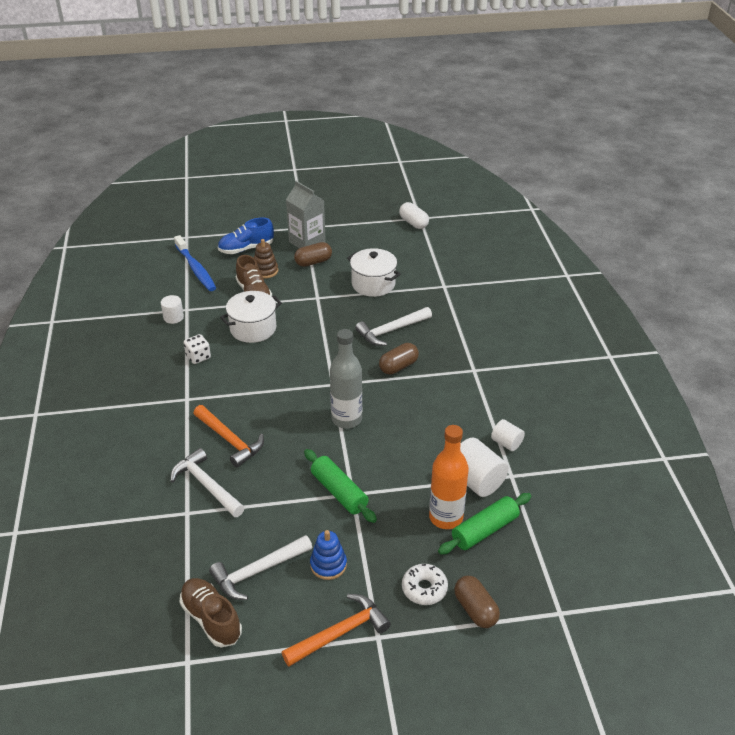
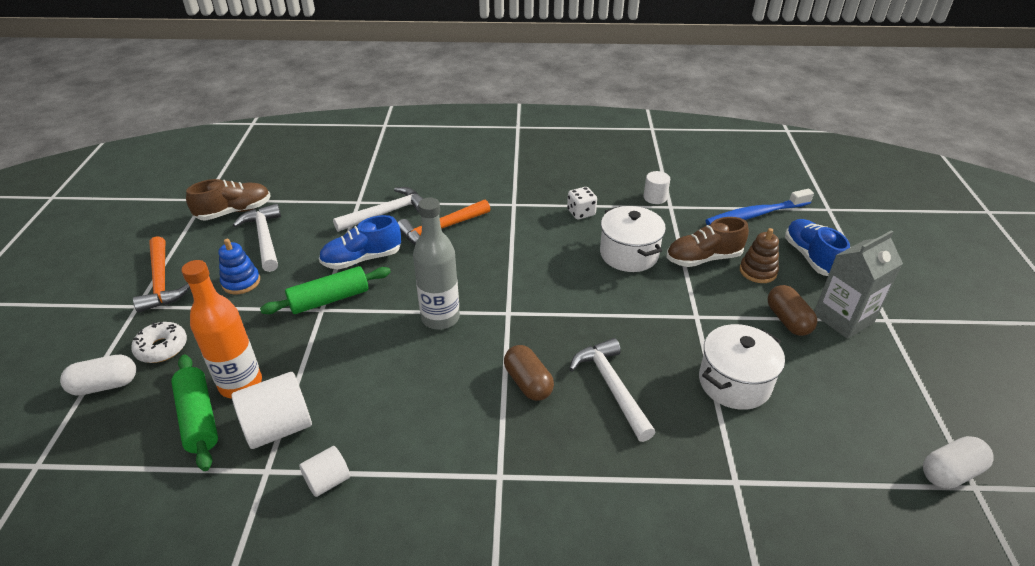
camera: 100 degrees right, 0 degrees up
brown capsule [454,576,500,628] -> white capsule [60,355,136,396]
none -> blue shoe [319,215,401,269]

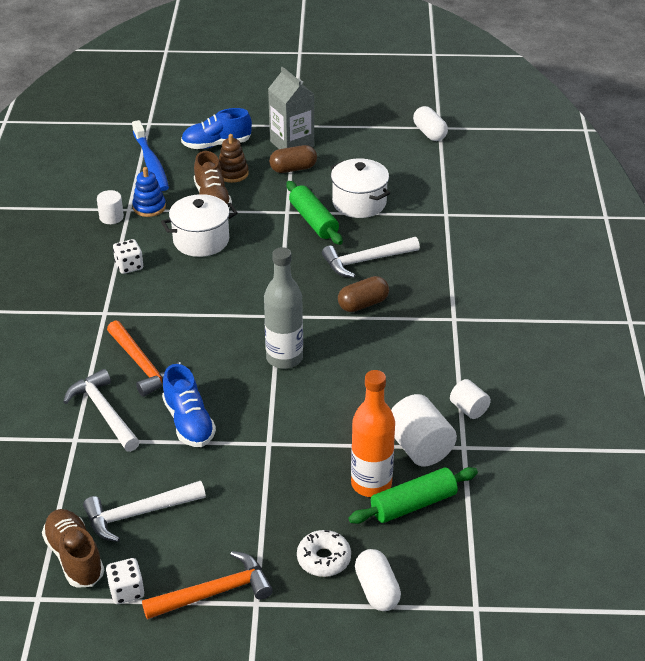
camera: 90 degrees left, 0 degrees up
blue stacking toy [219,239,260,294] -> blue stacking toy moved to [132,167,166,217]
green rolling pin [260,266,391,314] -> green rolling pin moved to [286,181,343,245]
none -> white dice [106,558,144,604]

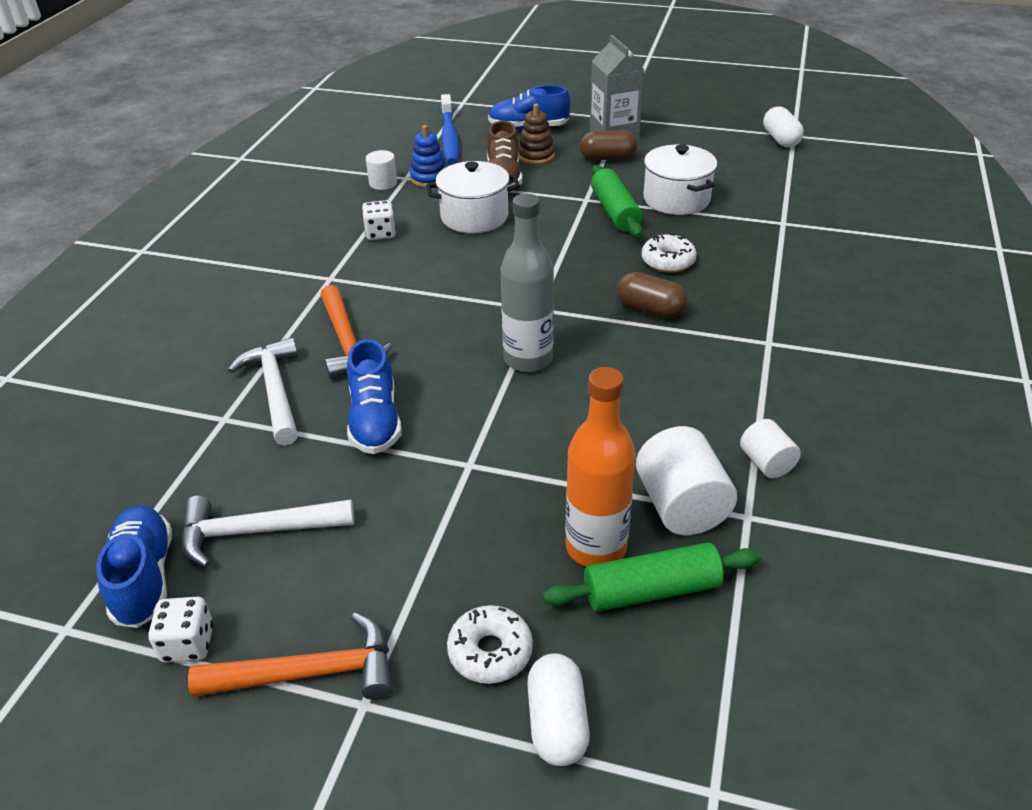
camera: 15 degrees right, 0 degrees up
brown shoe [42,509,104,588] -> blue shoe [96,506,172,628]
white hammer [322,237,420,278] -> white donut [641,234,697,273]
brown capsule [338,276,389,312] -> brown capsule turned 45 degrees clockwise [617,272,688,318]

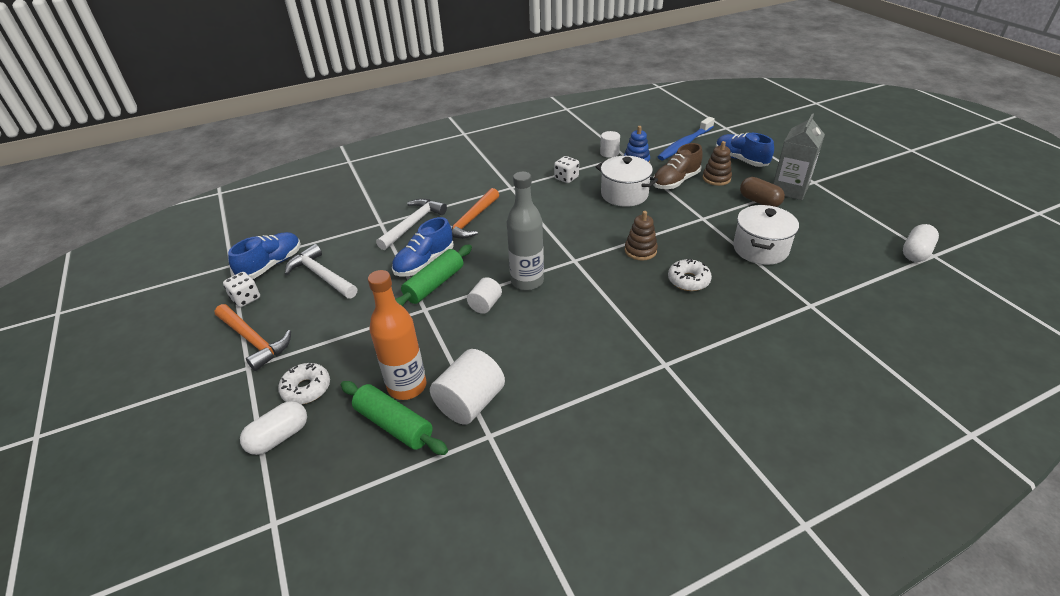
camera: 50 degrees right, 0 degrees up
green rolling pin [591,165,643,238] -> green rolling pin moved to [395,245,472,306]
brown capsule [617,272,688,318] -> none
white cylinder [740,419,801,478] -> white cylinder moved to [467,277,502,314]
none -> brown stacking toy [625,211,658,261]

